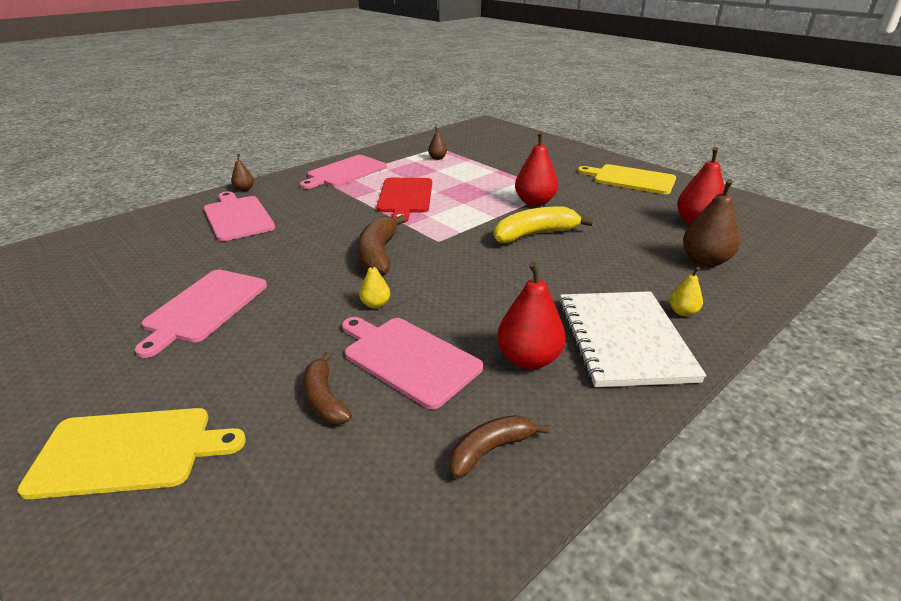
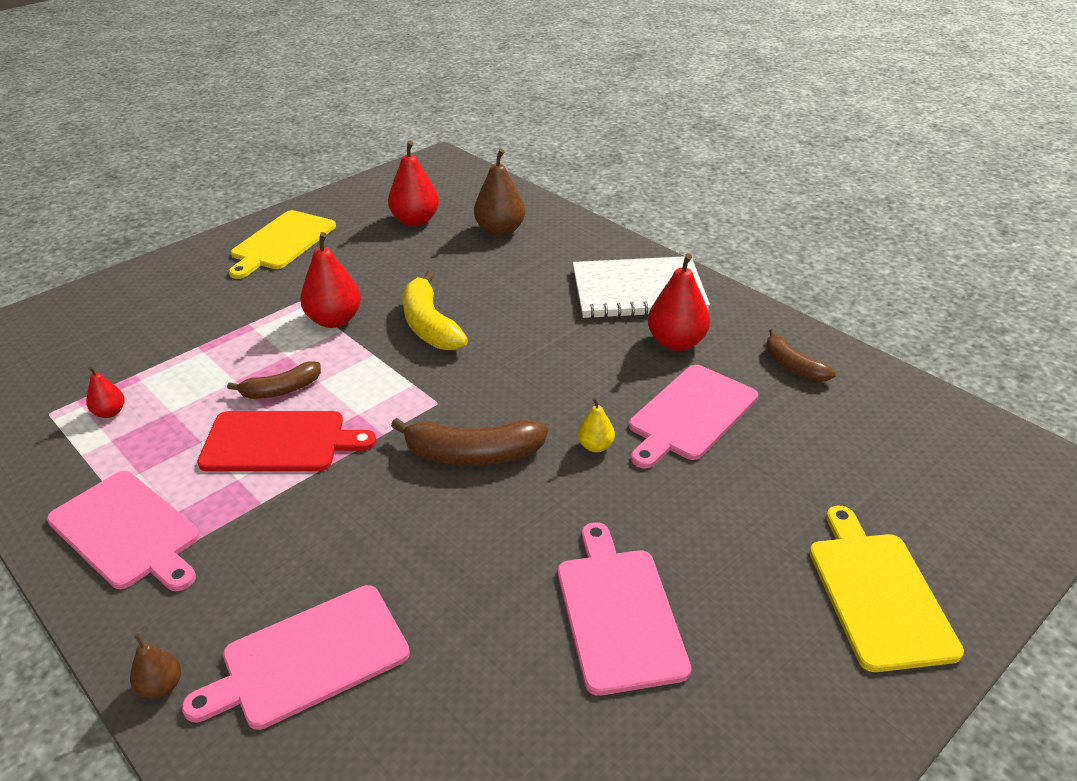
camera: 90 degrees left, 5 degrees up
pink cutting board [135,270,267,358] -> pink cutting board turned 120 degrees counterclockwise [558,522,691,696]
brown banana [303,352,352,424] -> brown banana moved to [227,361,321,399]
brown pear [428,126,447,160] -> red pear [86,366,125,418]
yellow pear [669,267,703,316] -> none

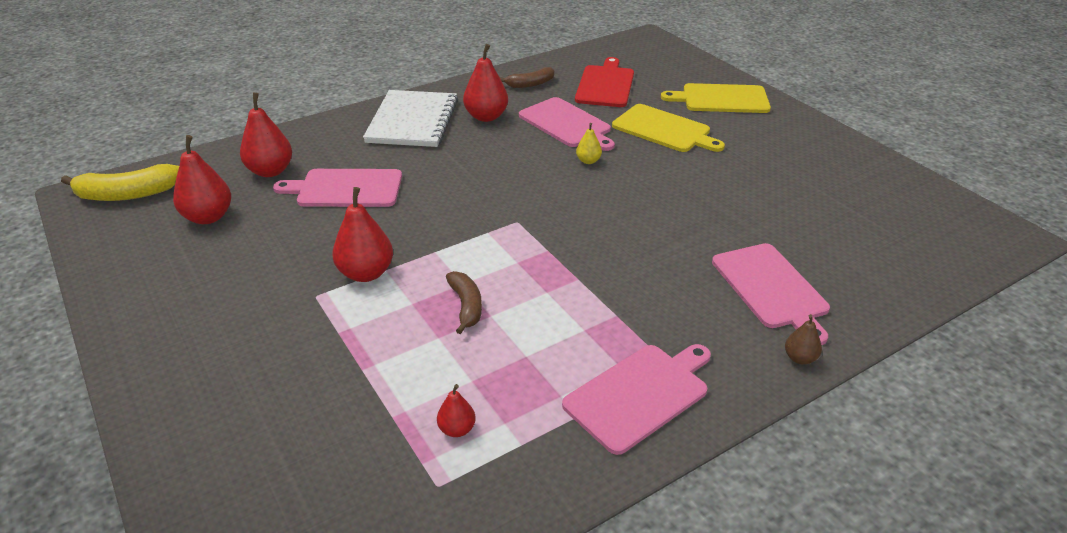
camera: 80 degrees left, 0 degrees up
red cutting board [197,411,376,471] -> red cutting board moved to [575,57,634,107]
yellow cutting board [229,210,336,279] -> yellow cutting board moved to [612,104,725,152]
brown banana [391,418,548,466] -> none
yellow banana [403,271,468,350] -> yellow banana moved to [61,164,179,201]
brown pear [474,149,525,237] -> red pear [240,93,292,177]
pink cutting board [558,522,691,696] -> pink cutting board moved to [273,169,402,207]

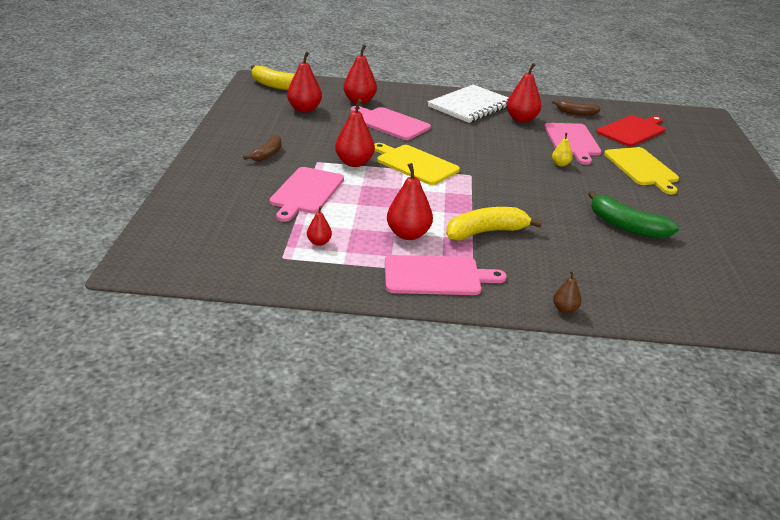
camera: 35 degrees right, 5 degrees down
brown banana [446,271,482,334] -> brown banana moved to [243,135,281,161]
yellow cutting board [661,83,771,113] -> yellow cutting board moved to [374,143,460,185]
pink cutting board [712,243,830,345] -> pink cutting board moved to [269,167,344,222]
none -> red pear [387,163,433,240]
none -> yellow banana [446,207,542,241]
none -> green banana [588,191,679,239]

